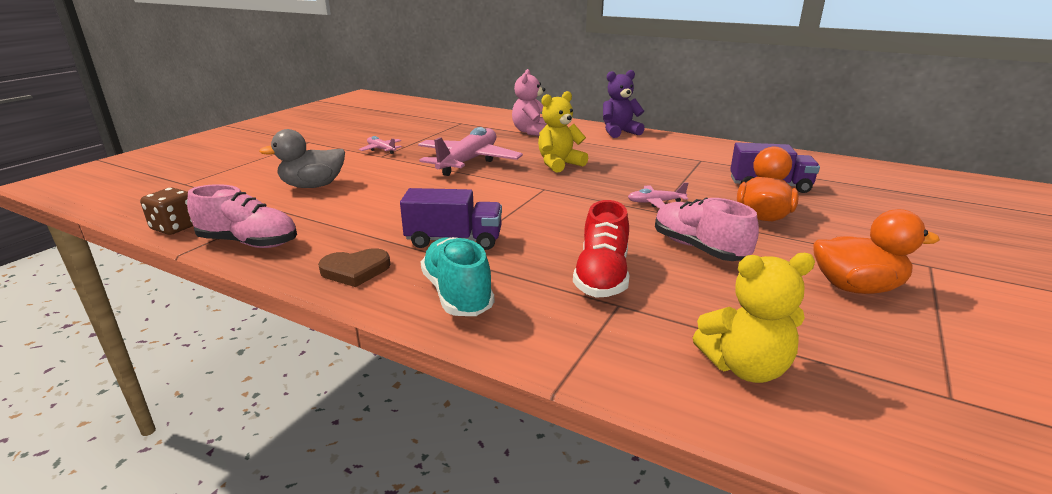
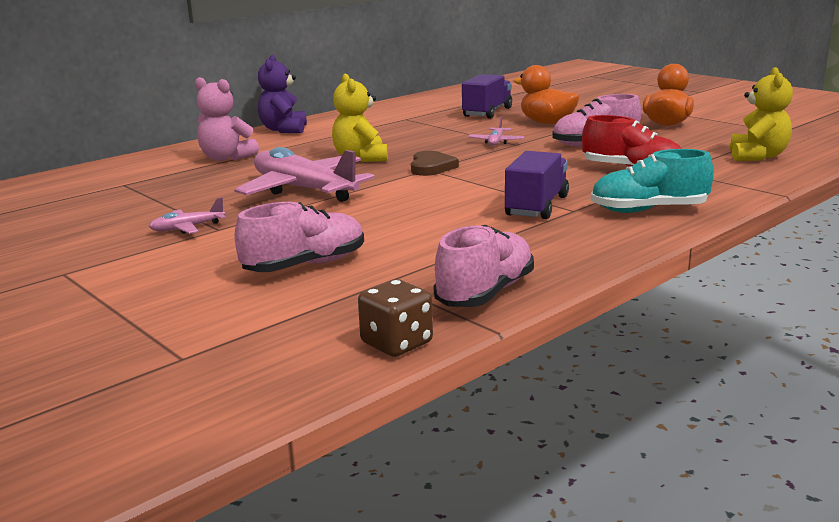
camera: 70 degrees left, 5 degrees down
grey duck [259,129,345,188] -> pink shoe [234,202,364,272]
brown heart [318,248,390,287] -> brown heart moved to [411,151,459,176]

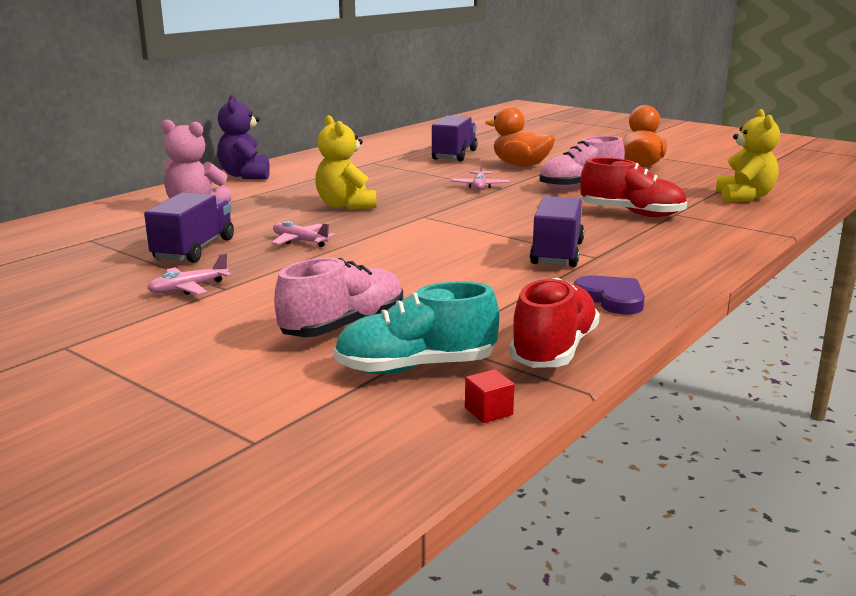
camera: 10 degrees left, 0 degrees up
pink plane [234,147,374,202] -> pink plane [271,221,336,247], size x0.44
brown dice [358,279,433,357] -> red cube [465,369,515,423]
brown heart [411,151,459,176] -> none
pink shoe [434,225,534,307] -> red shoe [509,278,600,368]
turquoise shoe [591,149,714,213] -> turquoise shoe moved to [334,281,499,374]
none -> purple truck [144,193,234,263]
none -> purple heart [574,275,645,314]

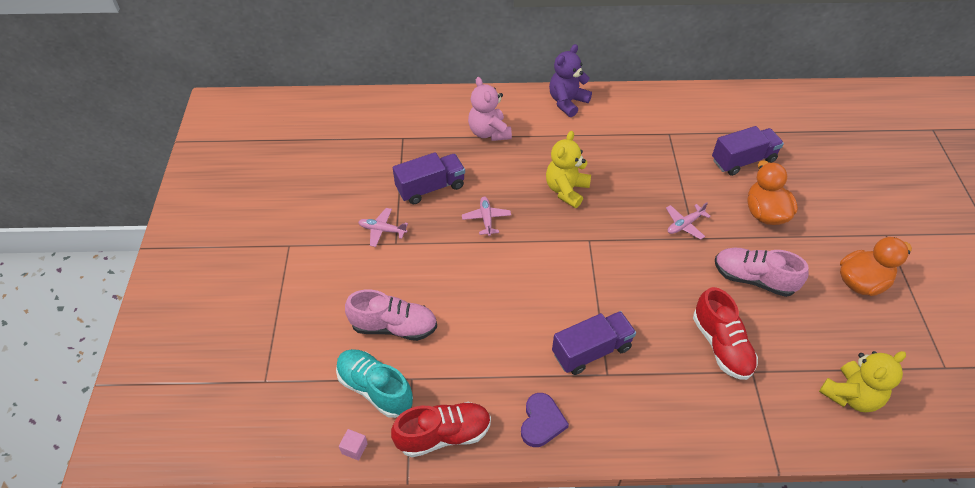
camera: 50 degrees right, 30 degrees up
red cube [465,369,515,423] -> pink cube [339,429,368,461]

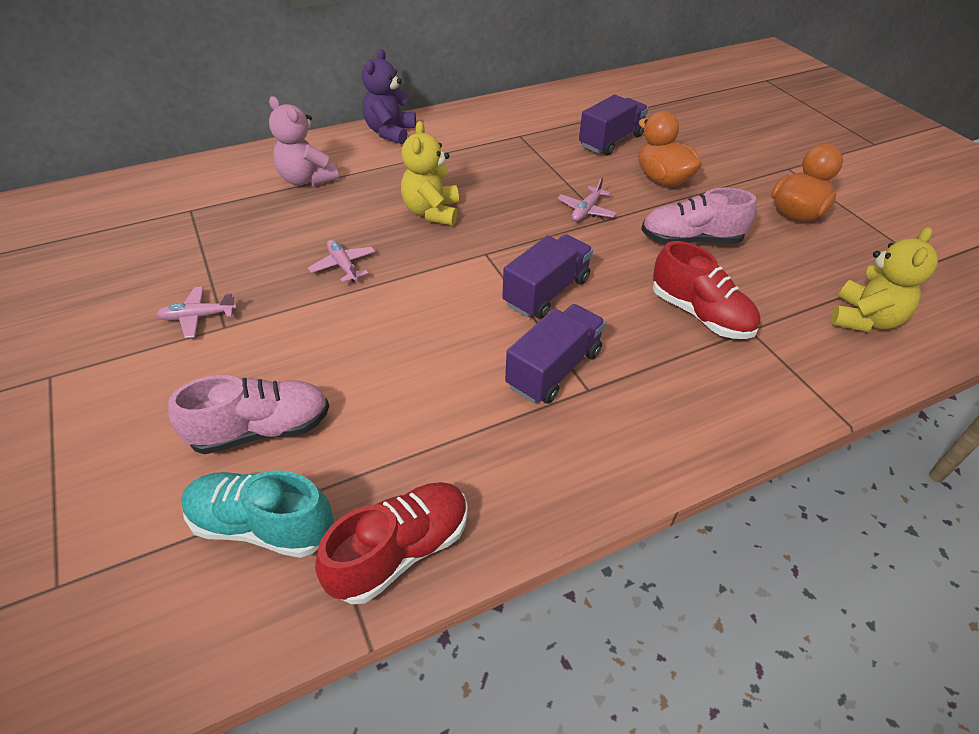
camera: 25 degrees left, 5 degrees down
pink cube [339,429,368,461] -> none
purple truck [393,152,465,204] -> purple truck moved to [502,234,593,319]
purple heart [521,393,569,447] -> none

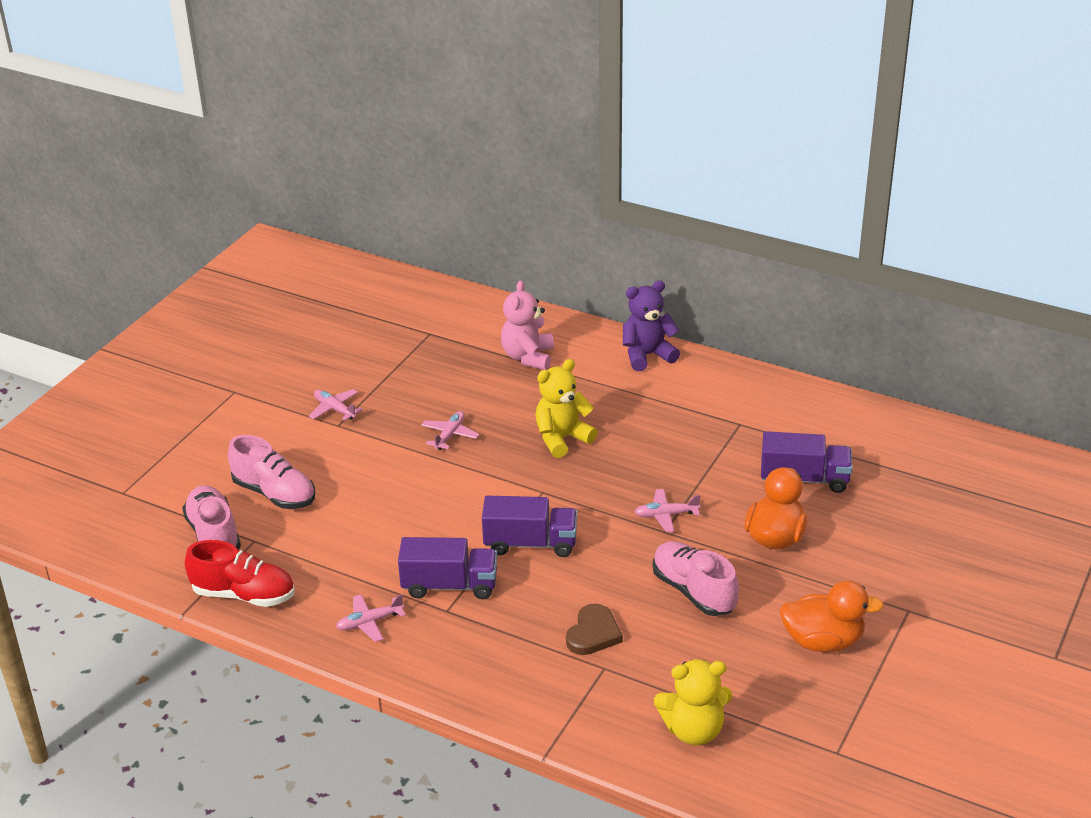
camera: 55 degrees right, 10 degrees down
turquoise shoe [181,470,334,558] -> pink shoe [182,485,241,550]
red shoe [653,241,760,339] -> brown heart [566,604,623,655]
none -> pink plane [336,594,406,642]

